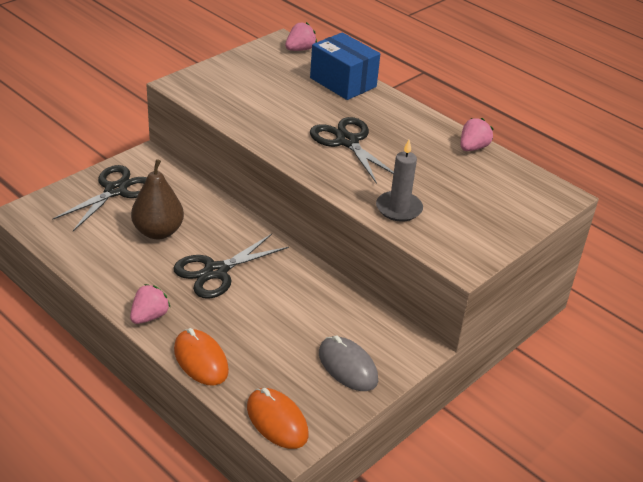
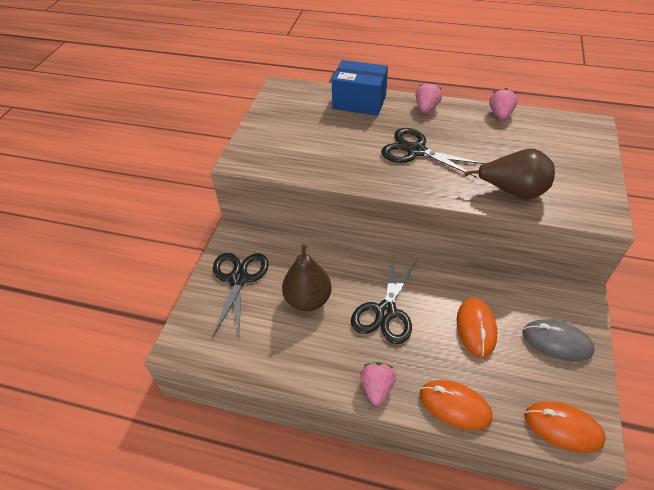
camera: 25 degrees left, 10 degrees up
pink strawberry [285,22,317,51] -> pink strawberry moved to [415,82,442,113]
grey candle [376,140,423,222] -> brown pear [464,149,555,200]
none -> orange mouse [457,298,497,357]

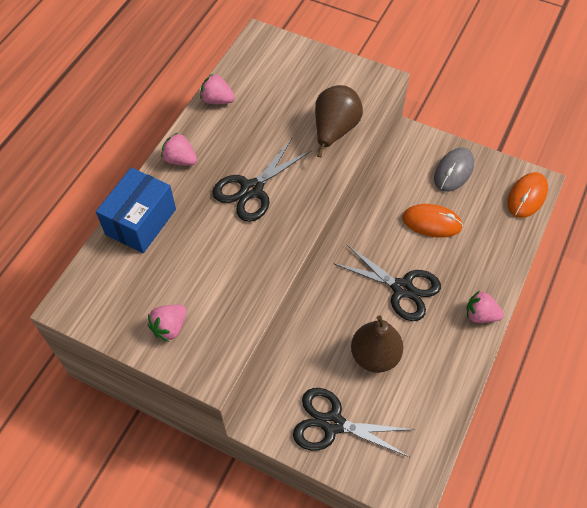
camera: 80 degrees left, 10 degrees up
orange mouse [419,380,493,430] -> none
none -> pink strawberry [148,305,187,342]

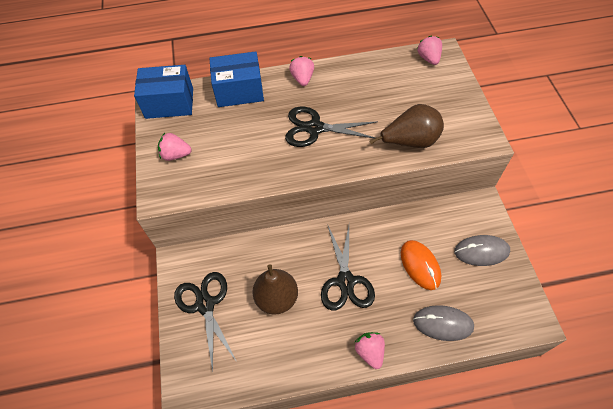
camera: 55 degrees right, 0 degrees up
pink strawberry [200,74,235,104] -> pink strawberry moved to [417,35,442,65]
orange mouse [507,172,548,218] -> none
none -> blue box [134,65,193,119]
none -> grey mouse [413,305,474,341]

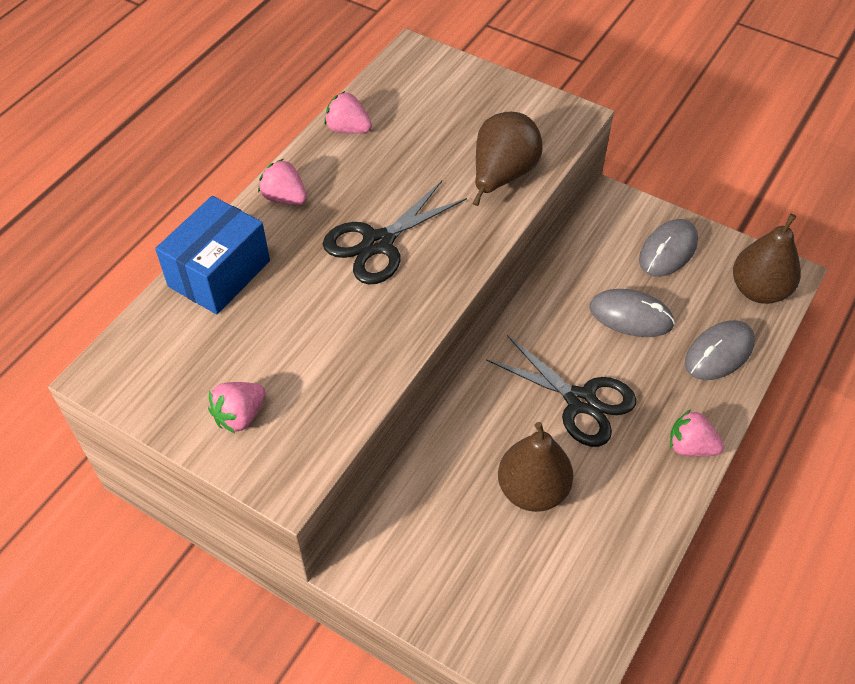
camera: 50 degrees left, 5 degrees down
blue box [134,65,193,119] -> none
black scissors [174,272,237,372] -> none
orange mouse [401,240,442,290] -> grey mouse [590,289,675,337]
pink strawberry [417,35,442,65] -> pink strawberry moved to [324,91,372,134]
none -> brown pear [733,214,801,304]

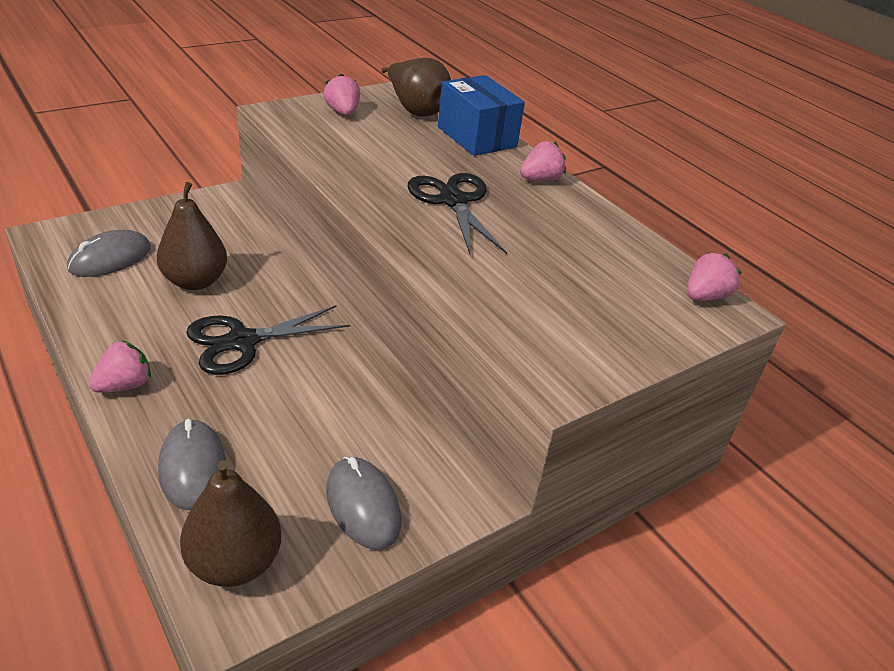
camera: 110 degrees right, 15 degrees down
pink strawberry [324,91,372,134] -> pink strawberry moved to [687,252,742,301]
brown pear [472,112,543,206] -> brown pear moved to [382,58,451,117]
grey mouse [590,289,675,337] -> grey mouse moved to [67,230,151,277]

